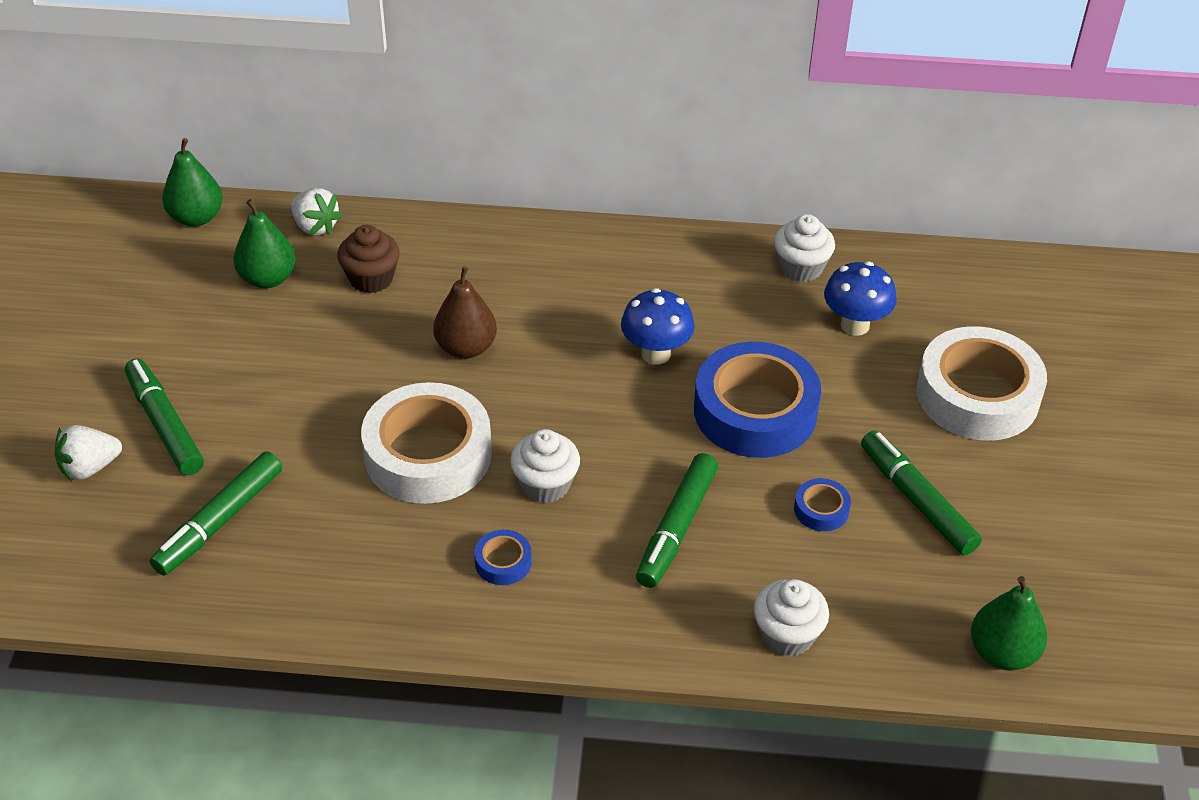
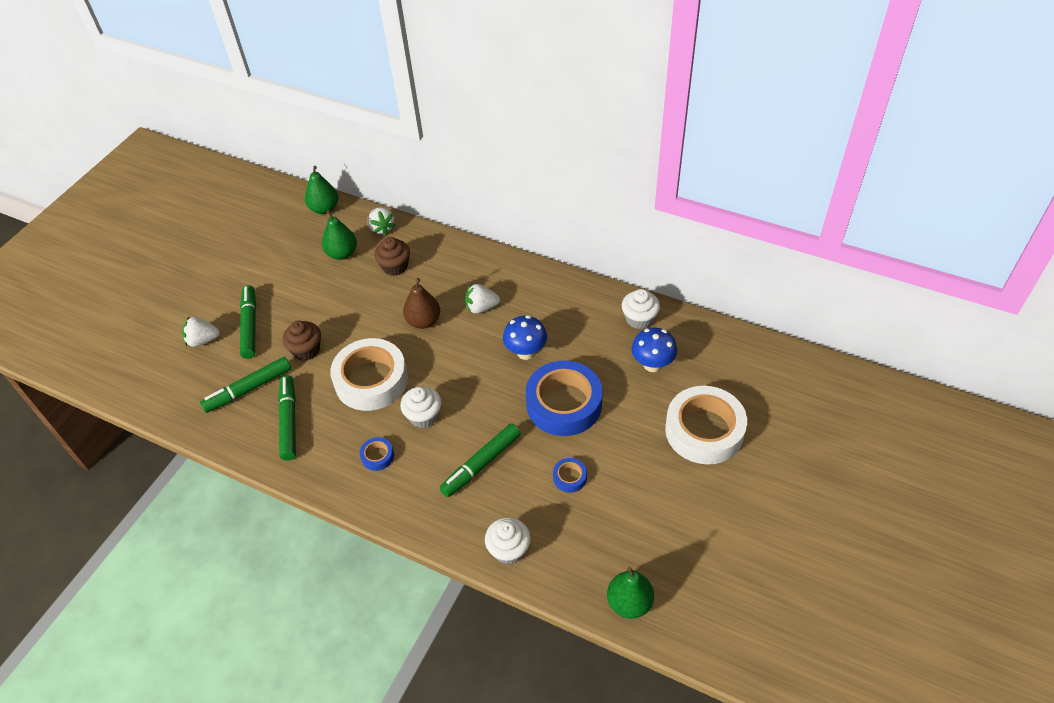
camera: 25 degrees right, 5 degrees up
green marker [861,430,982,555] -> green marker moved to [278,375,296,461]
none -> brown cupcake [282,321,321,361]
none -> white strawberry [465,284,500,314]

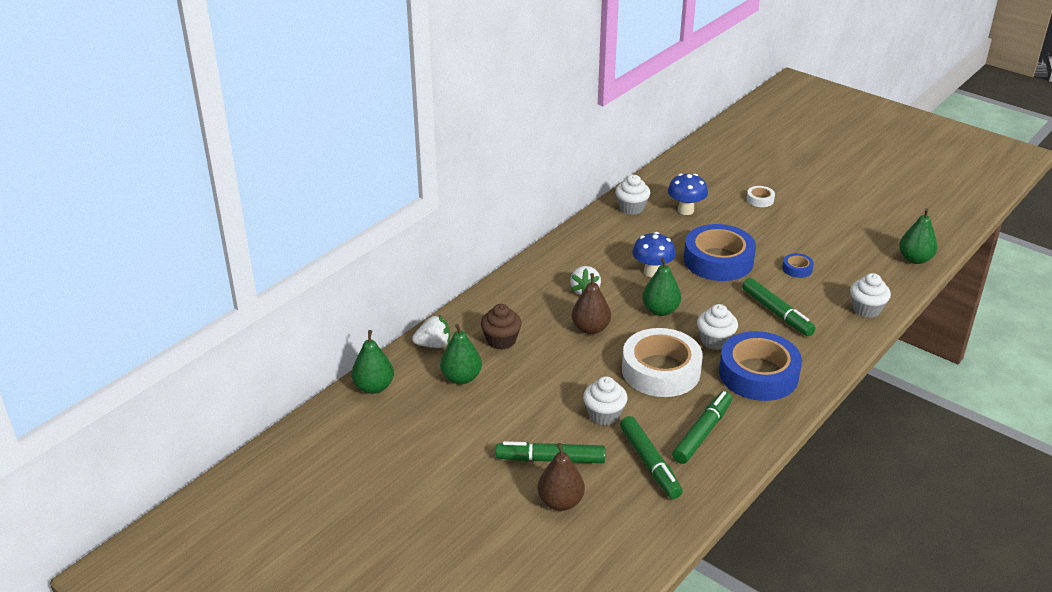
camera: 80 degrees left, 15 degrees down
white strawberry [182,317,220,347] -> brown pear [538,443,585,511]
green marker [278,375,296,461] -> green marker turned 120 degrees clockwise [672,391,732,464]
brown cupcake [282,321,321,361] -> white cupcake [583,376,628,425]
blue tape [360,437,394,471] -> blue tape [719,331,802,401], size x2.37
white tape [665,386,747,464] -> white tape [747,186,775,207], size x0.42
none -> green pear [642,257,681,316]

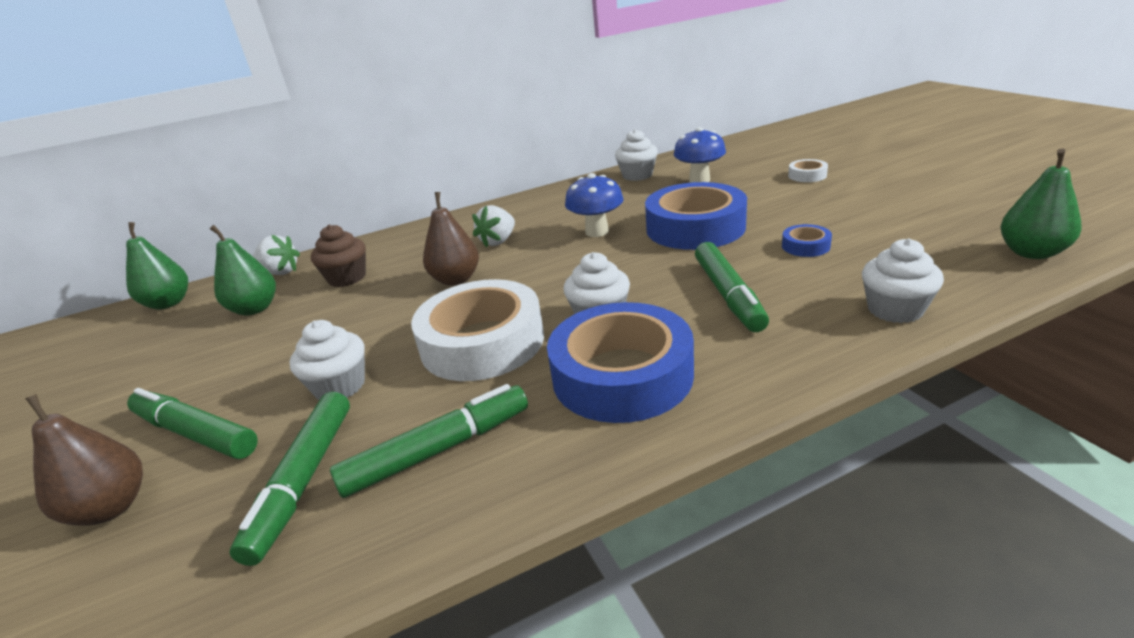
camera: 30 degrees right, 5 degrees down
green pear [642,257,681,316] -> none

